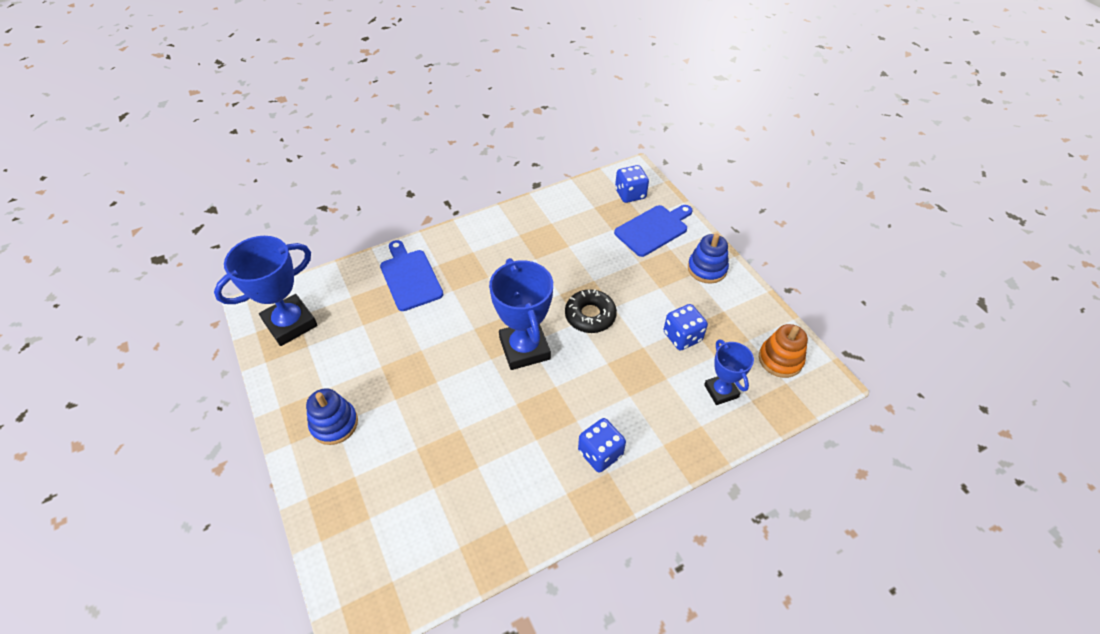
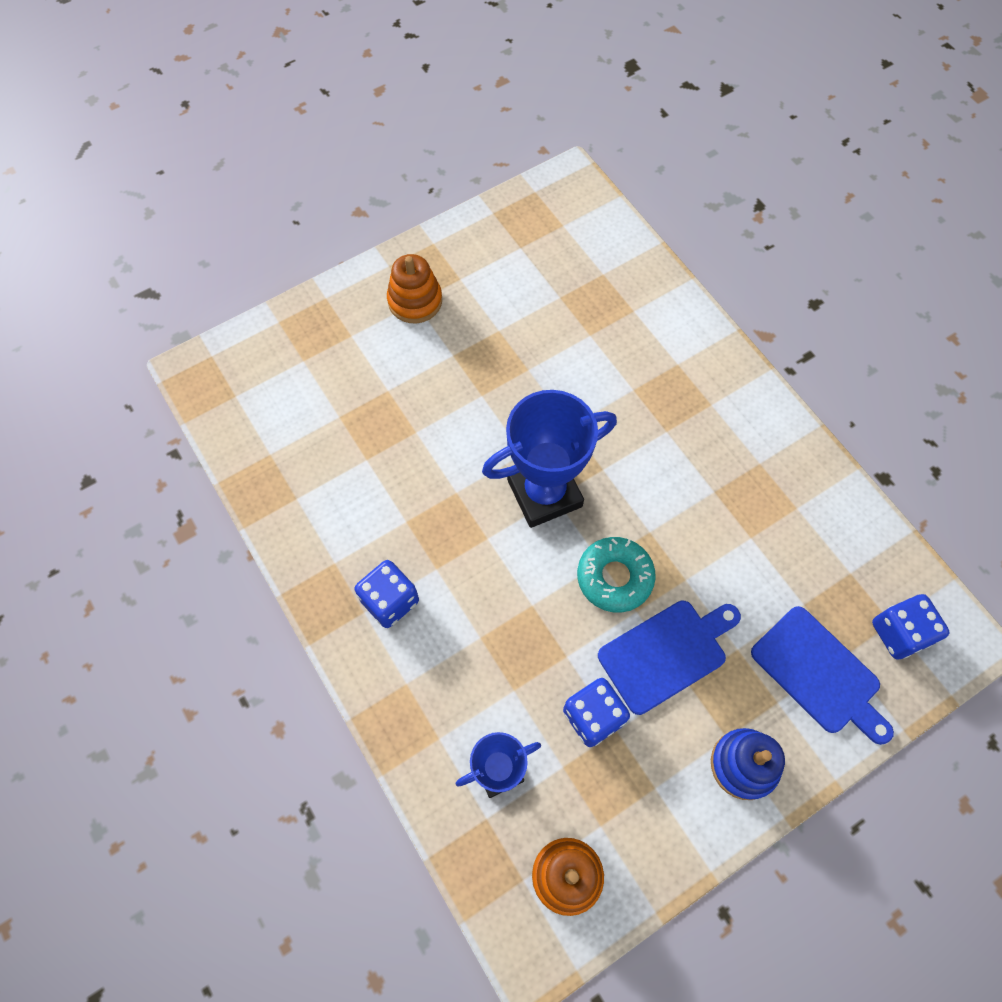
camera: 85 degrees right, 15 degrees up
blue trophy [214,236,318,346] -> none
blue stacking toy [306,388,358,445] -> orange stacking toy [387,254,442,323]
blue cutting board [380,240,443,311] -> blue cutting board moved to [598,600,741,715]
black donut [565,289,617,333] -> turquoise donut [577,537,656,613]

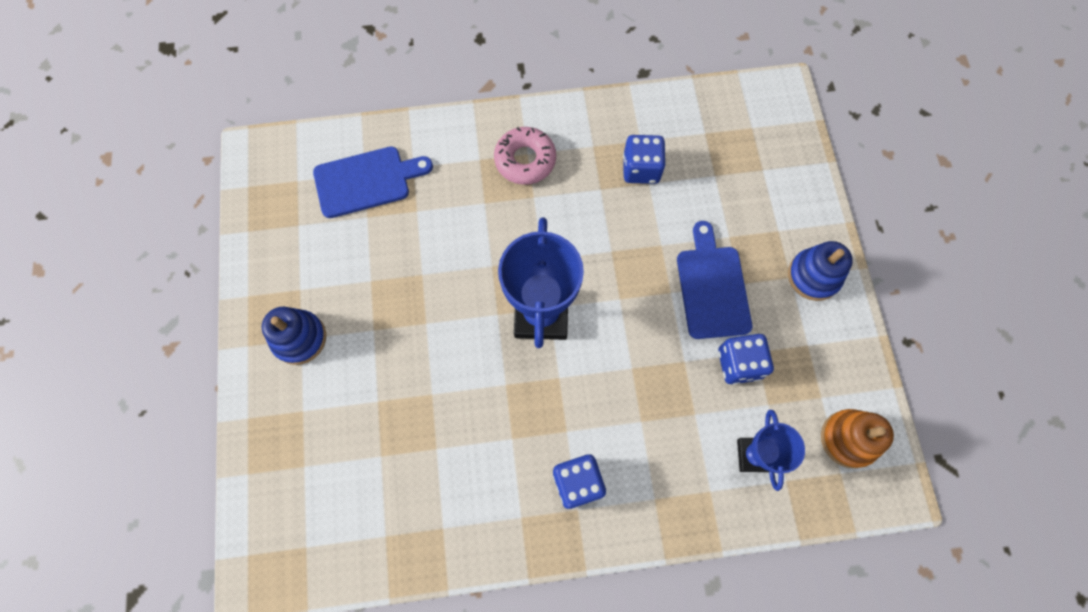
camera: 65 degrees left, 5 degrees up
orange stacking toy [387,254,442,323] -> blue stacking toy [262,307,326,365]
turquoise donut [577,537,656,613] -> none
blue cutting board [751,606,894,745] -> blue cutting board moved to [313,146,433,218]
blue dice [872,594,949,659] -> blue dice moved to [623,135,666,184]
none -> pink donut [494,127,556,185]

